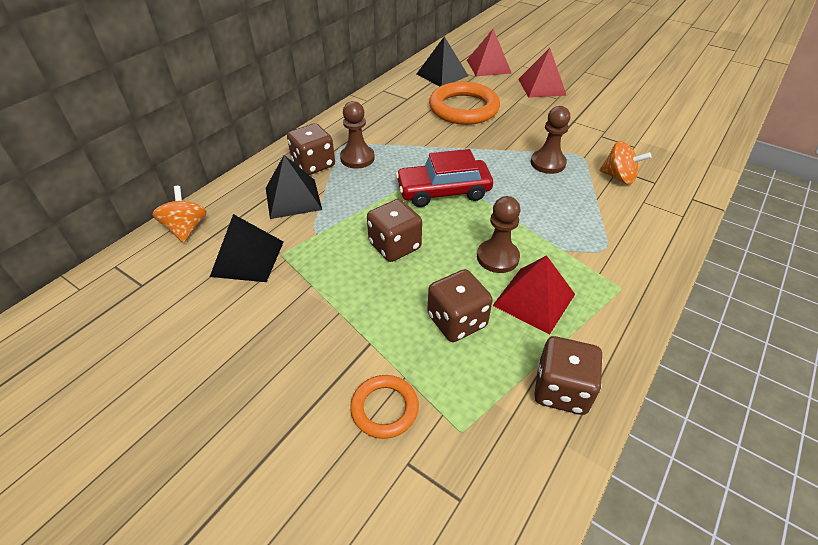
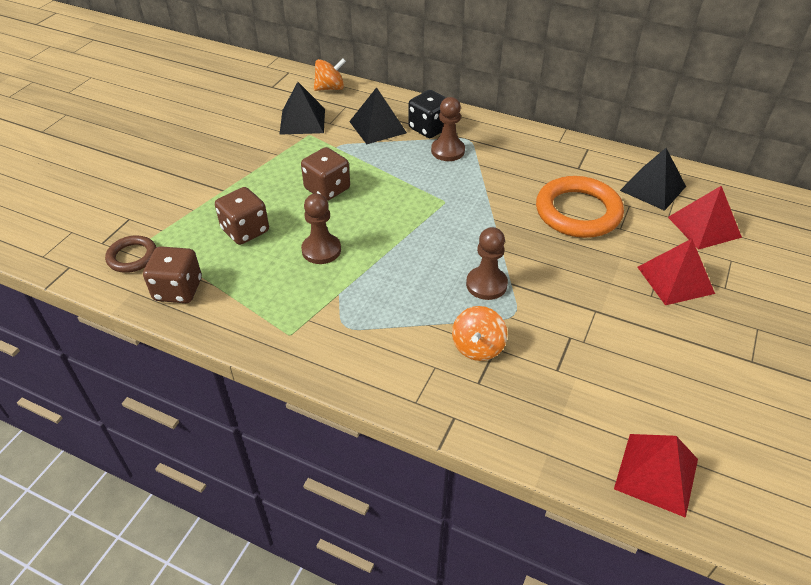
camera: 80 degrees right, 0 degrees up
brown dice [287,123,335,175] -> black dice [408,90,446,138]
orange ring [350,375,419,439] -> none
red car [396,149,493,207] -> none
red pyramid [492,255,575,335] -> red pyramid moved to [614,434,698,518]
none -> brown ring [105,235,156,273]

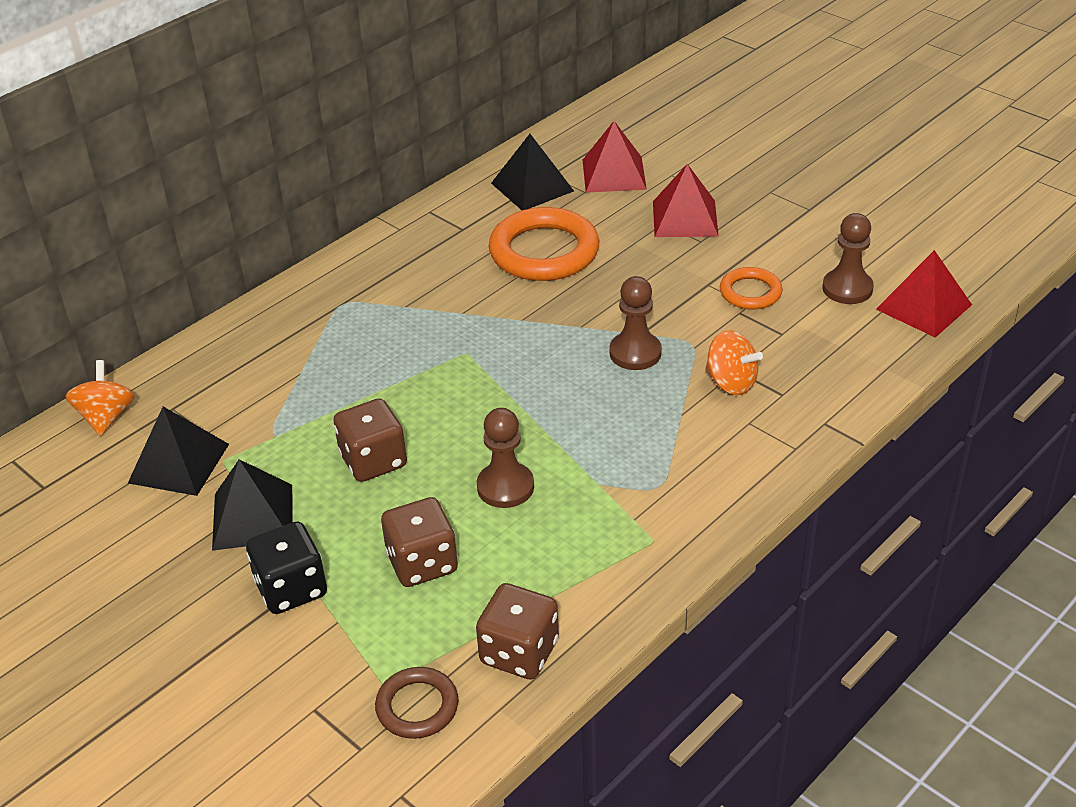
camera: 70 degrees left, 5 degrees down
black pyramid [349,87,407,144] -> black pyramid moved to [212,459,293,551]
black dice [408,90,446,138] -> black dice moved to [246,521,327,614]
brown pawn [431,97,465,161] -> brown pawn moved to [822,213,874,304]
none -> orange ring [720,267,783,310]

